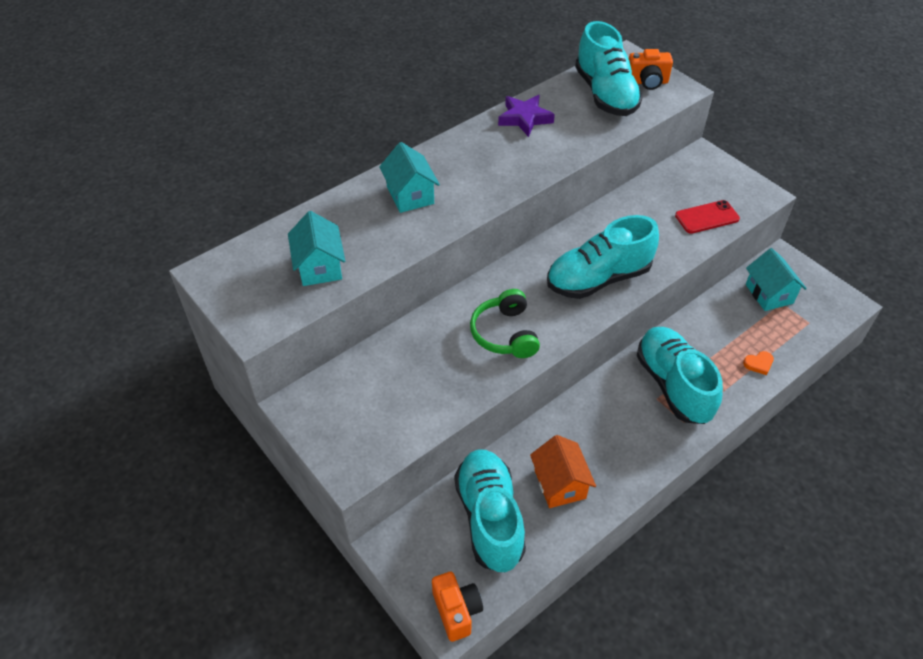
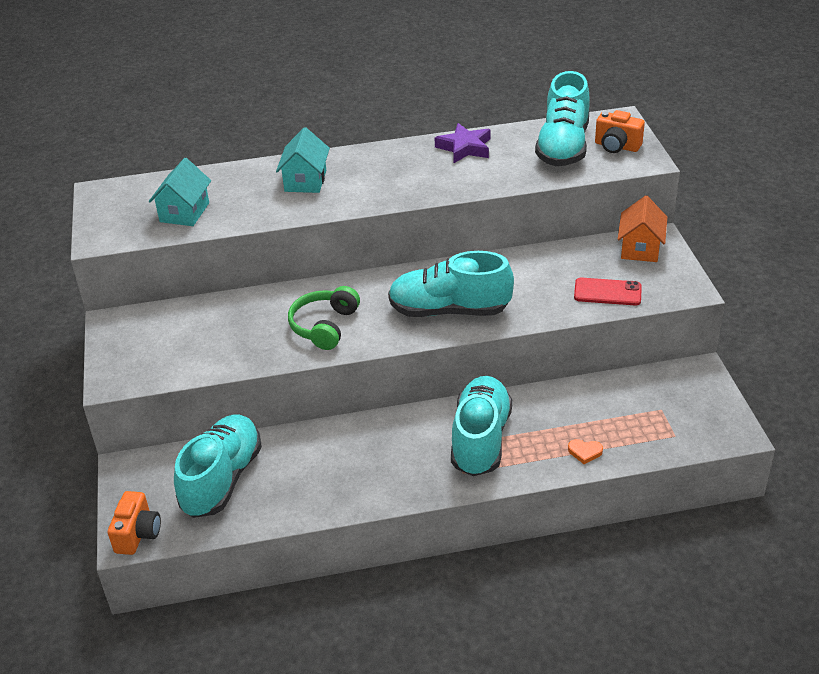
camera: 30 degrees right, 10 degrees down
orange house [530,435,596,508] -> orange house moved to [618,195,667,262]
turquoise house [746,248,807,311] -> none

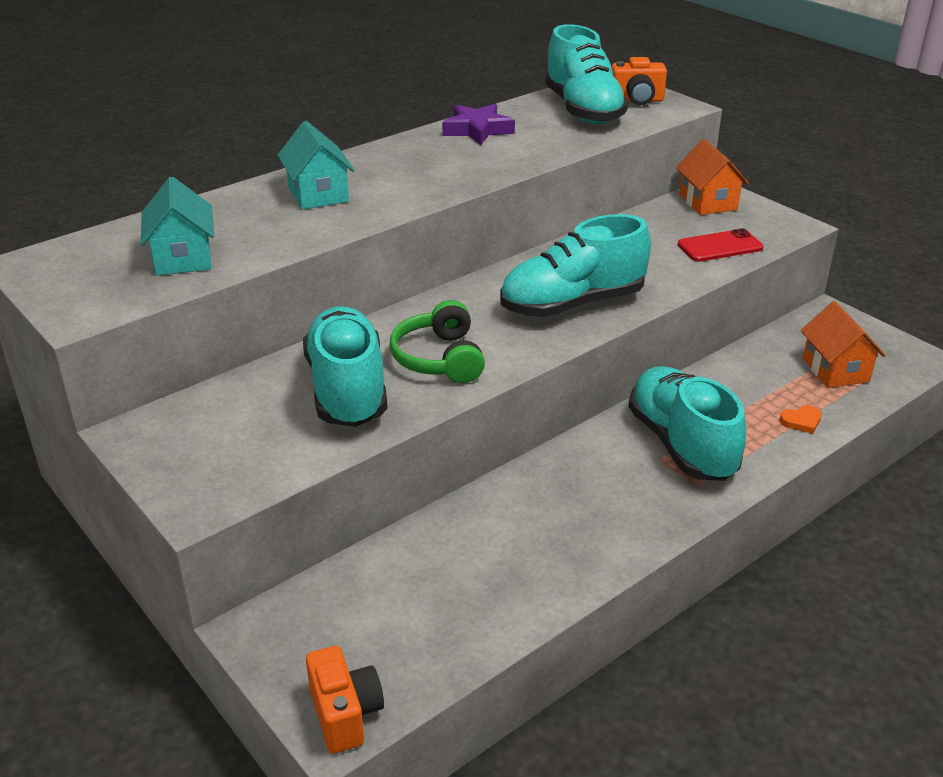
camera: 30 degrees left, 5 degrees down
turquoise shoe [174,414,262,518] -> turquoise shoe moved to [303,307,388,427]
none -> orange house [801,301,885,388]

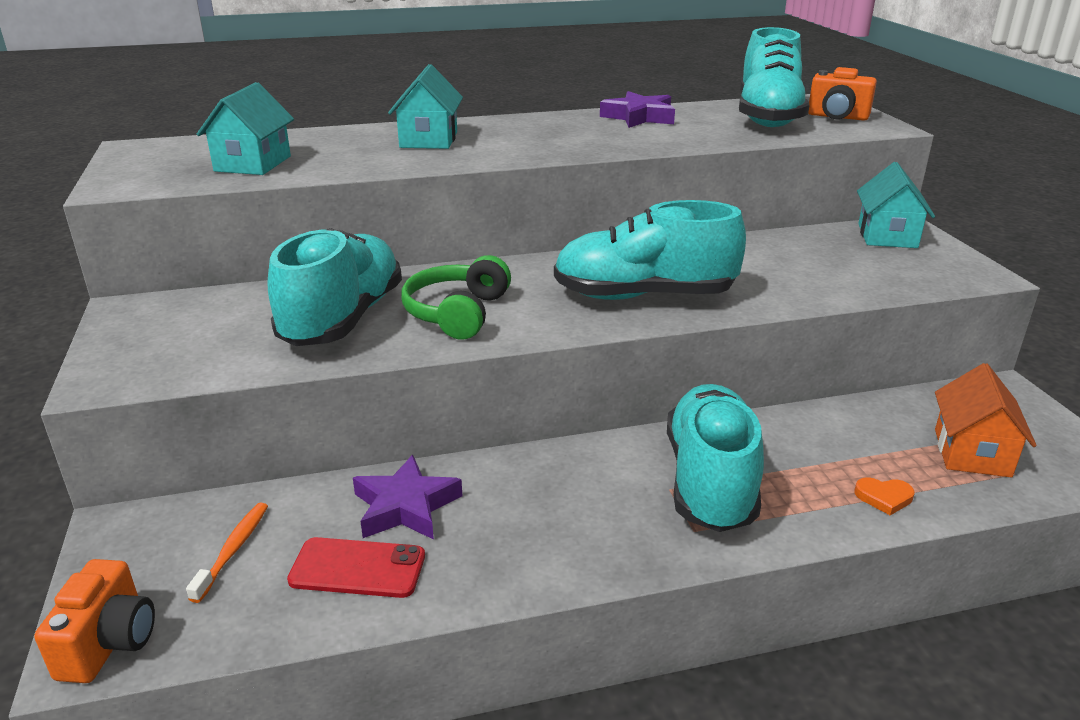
camera: 25 degrees right, 5 degrees down
orange house [676,139,749,215] -> turquoise house [857,162,935,248]
red phone [678,228,764,262] -> red phone moved to [287,537,425,598]
none -> orange toothbrush [186,503,268,603]
none -> purple star [353,455,462,540]

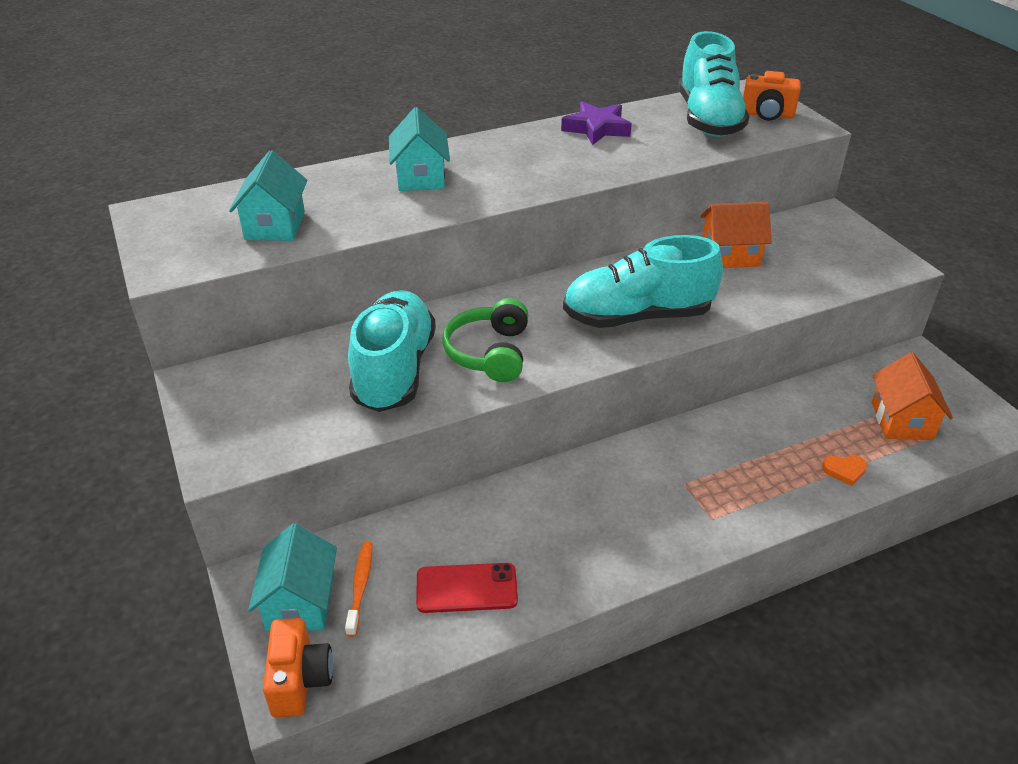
camera: 10 degrees left, 10 degrees up
purple star [353,455,462,540] -> none
turquoise shoe [667,384,764,532] -> none
turquoise house [857,162,935,248] -> turquoise house moved to [248,523,337,631]
none -> orange house [700,202,772,268]

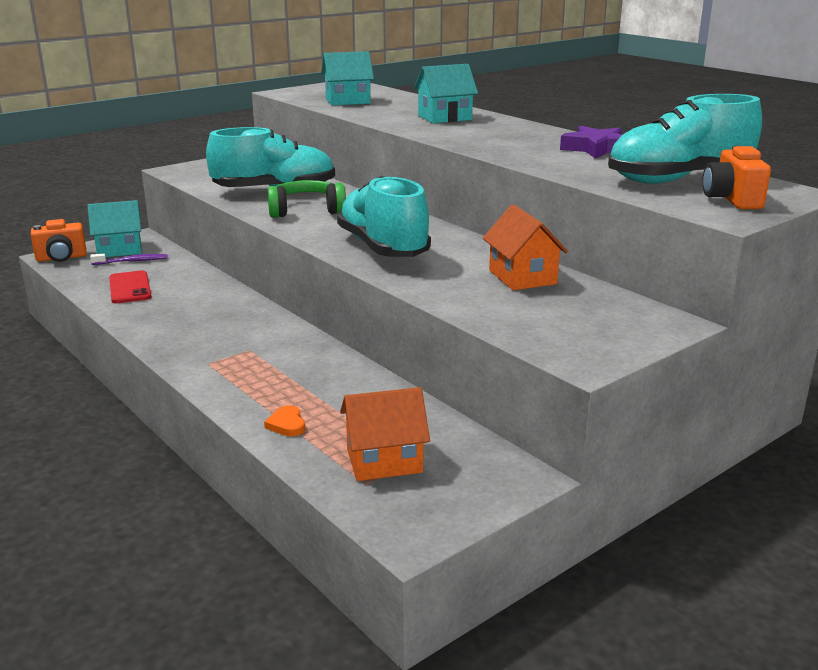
camera: 75 degrees right, 15 degrees down
orange toothbrush [345,542,373,637] -> purple toothbrush [90,253,168,265]

